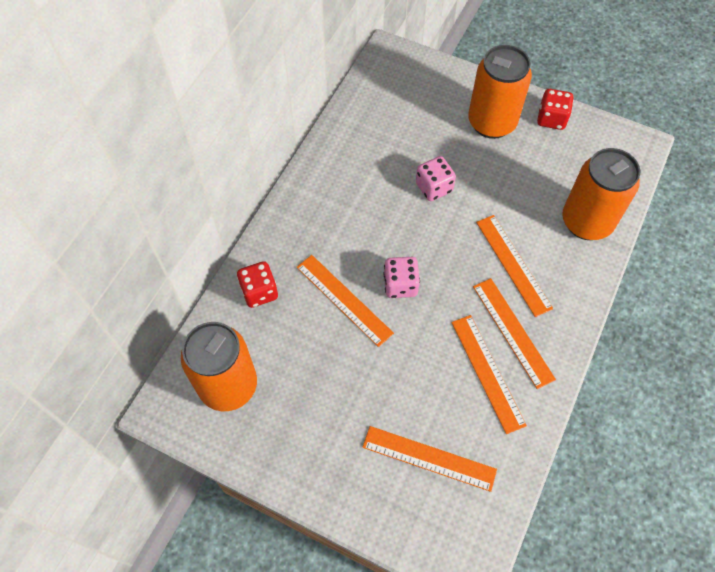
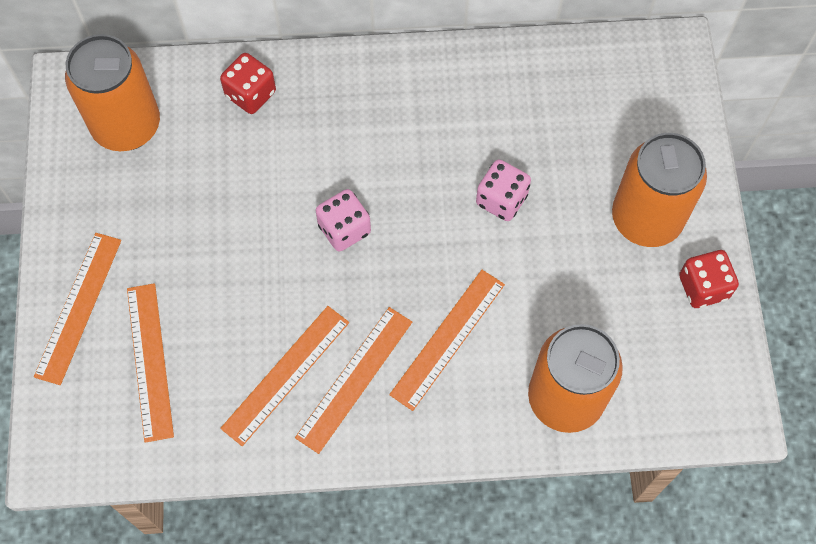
camera: 60 degrees right, 5 degrees up
orange ruler [297,255,394,347] -> orange ruler moved to [34,233,121,385]

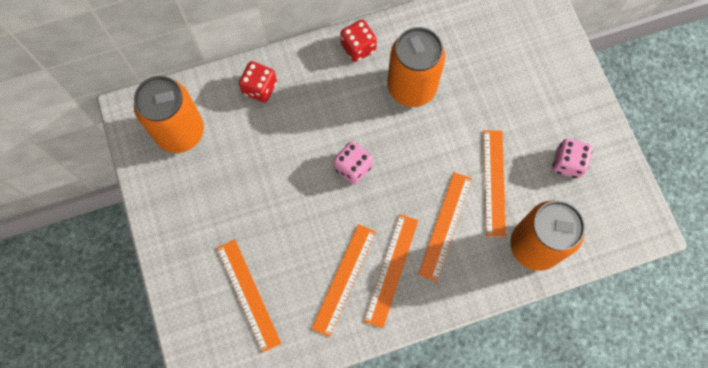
camera: 15 degrees left, 5 degrees up
orange ruler [34,233,121,385] -> orange ruler moved to [483,130,506,237]
pink dice [476,160,531,221] -> pink dice moved to [552,138,592,178]
orange can [612,133,707,247] -> orange can moved to [387,27,445,107]
red dice [679,250,739,308] -> red dice moved to [341,20,377,62]

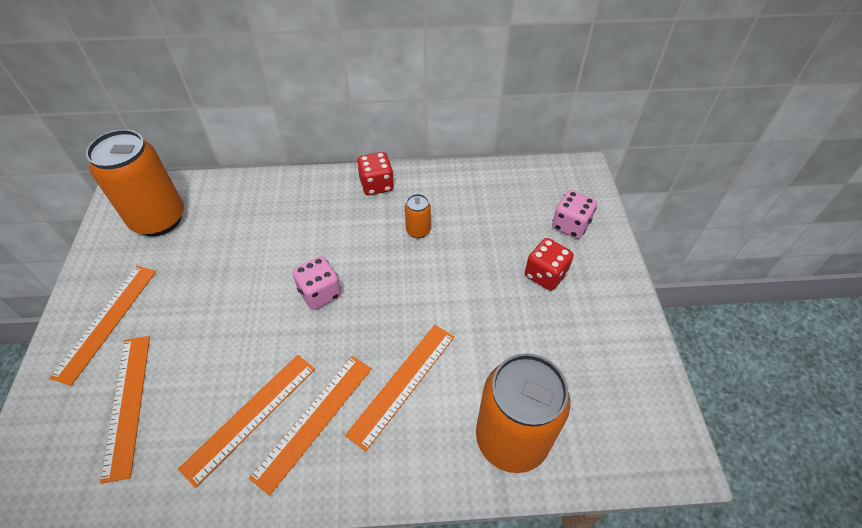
camera: 15 degrees right, 20 degrees down
red dice [239,61,277,103] -> red dice moved to [525,238,574,291]
orange can [387,27,445,107] -> orange can [405,194,431,238], size x0.44
orange ruler [483,130,506,237] -> orange ruler moved to [49,266,156,386]
pink dice [552,138,592,178] -> pink dice moved to [552,190,597,239]

